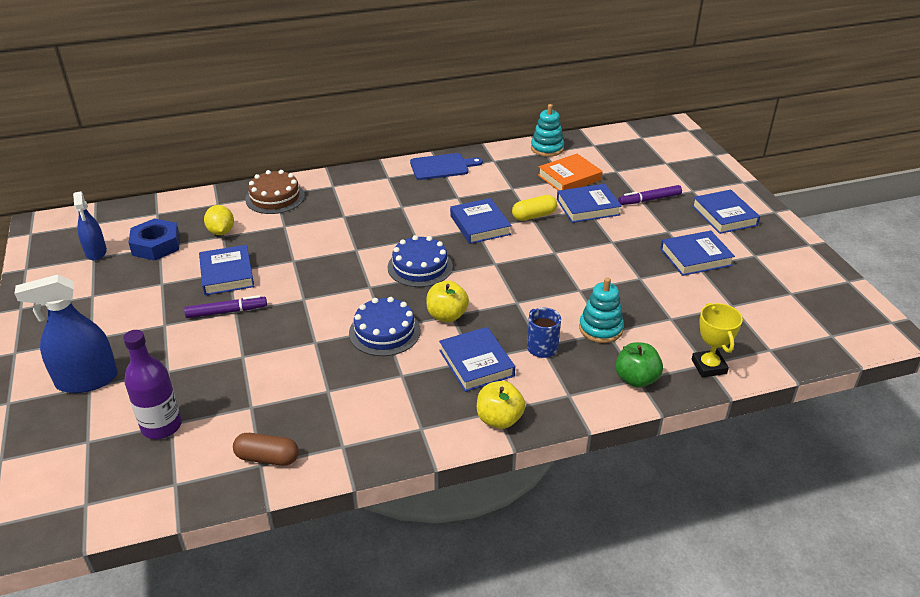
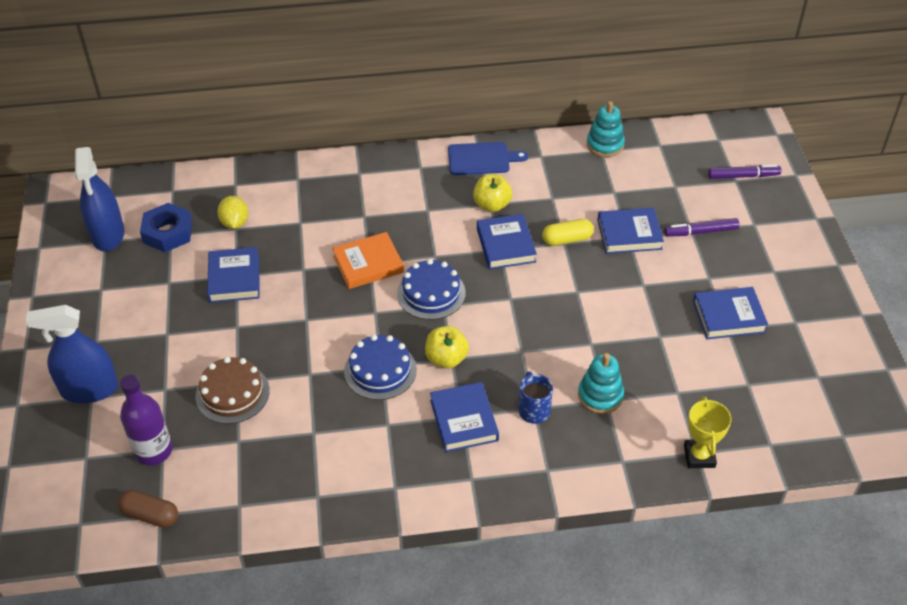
camera: 10 degrees right, 10 degrees up
blue spray bottle [73,191,107,261] -> blue spray bottle [75,147,125,251], size x1.57
purple marker [184,295,267,318] -> purple marker moved to [708,164,782,179]
brown capsule [233,433,299,466] -> brown capsule moved to [118,490,178,528]
brown cake [245,170,305,214] -> brown cake moved to [195,357,270,424]
yellow apple [477,381,525,429] -> yellow apple moved to [473,174,512,212]
orange book [538,154,603,190] -> orange book moved to [332,232,404,289]
green apple [615,342,663,388] -> none
blue book [692,190,760,234] -> none

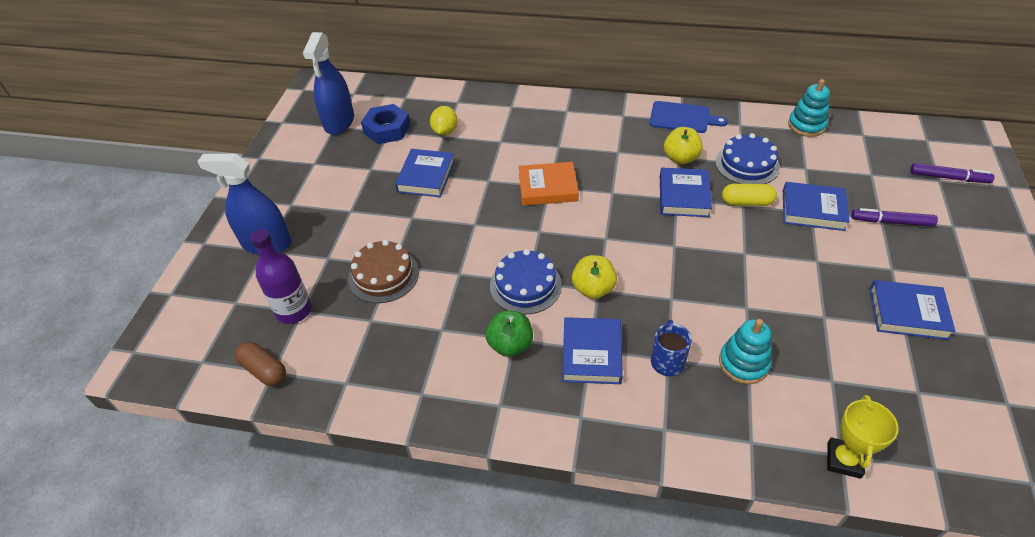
camera: 20 degrees right, 0 degrees up
blue cake [397,259,466,320] -> blue cake moved to [715,133,780,184]
none -> green apple [485,311,533,357]

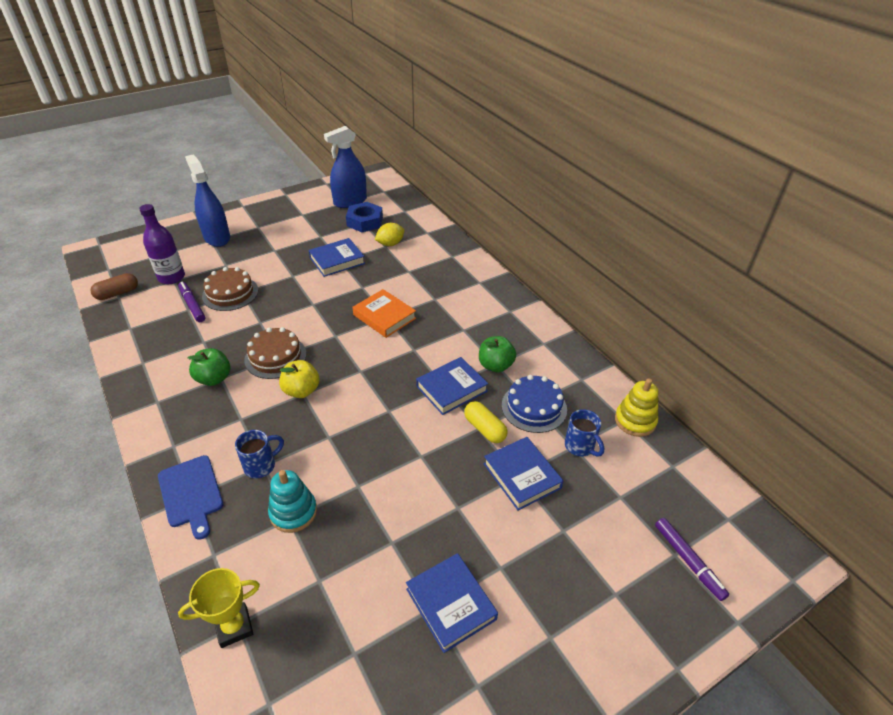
camera: 45 degrees right, 5 degrees down
brown capsule [235,342,286,386] -> brown capsule turned 60 degrees clockwise [91,273,138,300]
blue cake [490,249,562,314] -> brown cake [244,327,306,379]
blue book [562,317,623,384] -> none
blue cutting board [649,101,728,133] -> blue cutting board moved to [158,455,223,540]
yellow apple [664,127,703,164] -> green apple [479,336,516,372]
turquoise stacking toy [788,79,830,137] -> yellow stacking toy [615,379,658,437]
purple marker [851,208,938,227] -> purple marker moved to [178,282,205,322]
none -> blue mug [565,409,604,457]

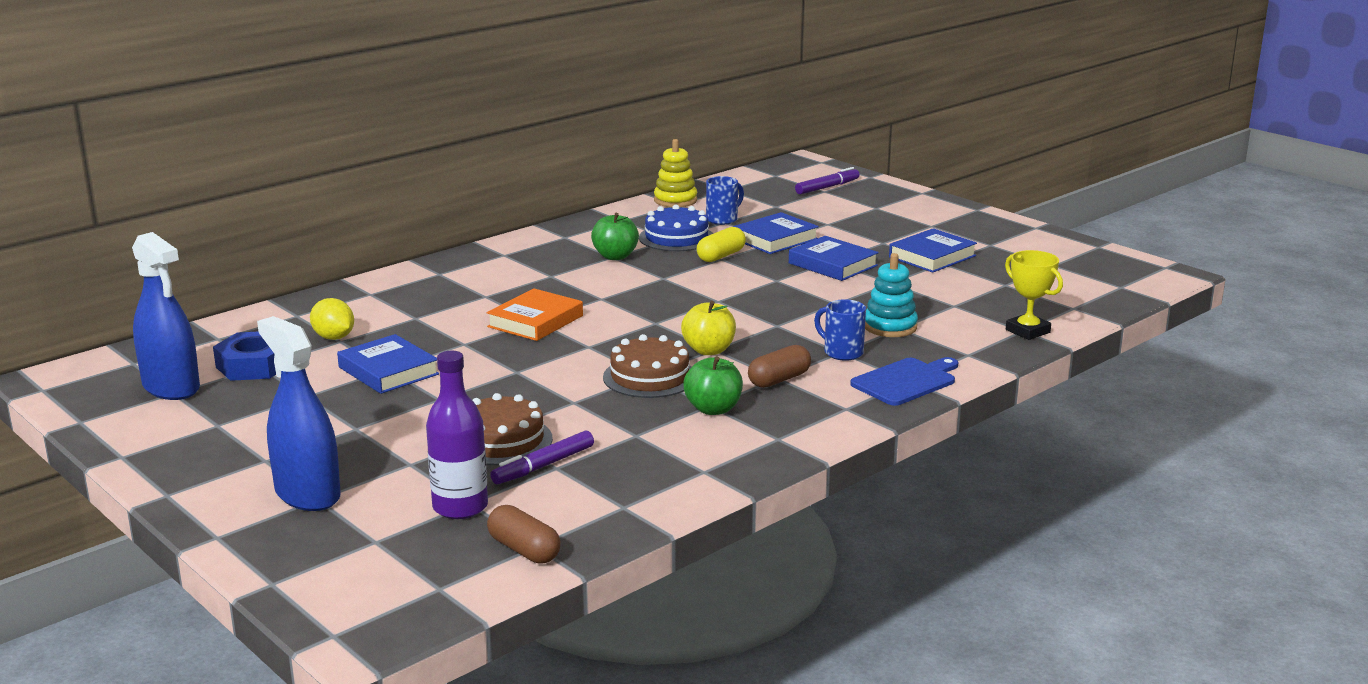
camera: 100 degrees left, 20 degrees down
blue spray bottle [185,154,230,247] -> blue spray bottle turned 90 degrees clockwise [257,316,341,511]
blue book [416,357,488,415] -> blue book moved to [789,236,879,281]
none -> brown capsule [748,345,811,388]

